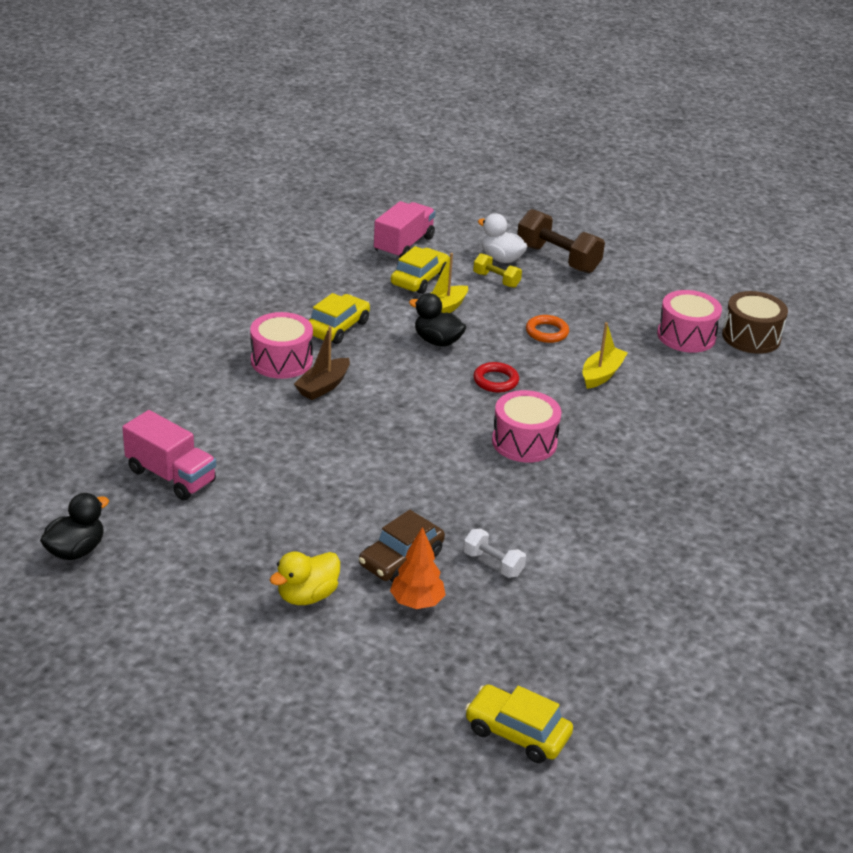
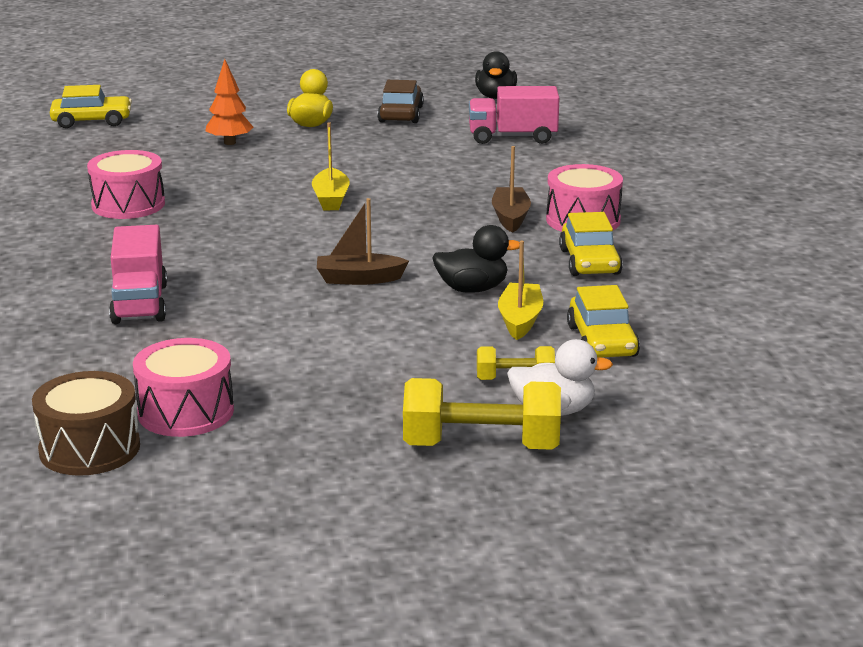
camera: 145 degrees right, 10 degrees down
brown car [359,510,445,582] -> brown car moved to [377,80,424,123]
pink truck [374,201,435,258] -> pink truck moved to [109,225,167,324]
white dumbbell [463,529,526,578] -> none
red ring [473,362,519,392] -> brown boat [317,198,409,285]
pink drum [492,390,562,463] -> pink drum moved to [87,150,165,219]
brown dumbbell [517,209,605,273] -> yellow dumbbell [403,378,561,450]
orange ring [526,315,569,343] -> none
yellow boat [582,322,628,389] -> yellow boat moved to [312,122,350,211]

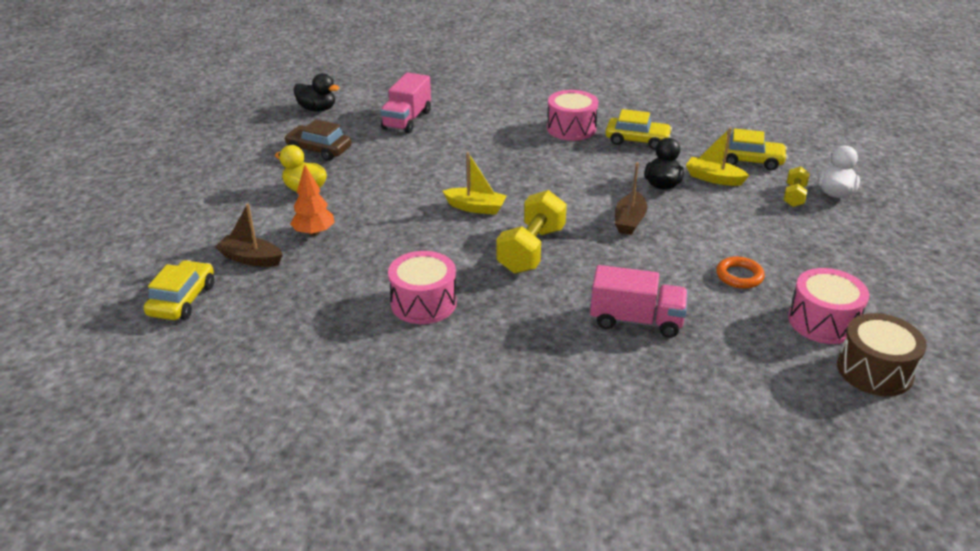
camera: 70 degrees left, 10 degrees up
yellow dumbbell [403,378,561,450] -> yellow dumbbell moved to [496,190,567,274]
brown boat [492,146,531,233] -> brown boat moved to [215,204,283,267]
none -> orange ring [716,257,765,289]

